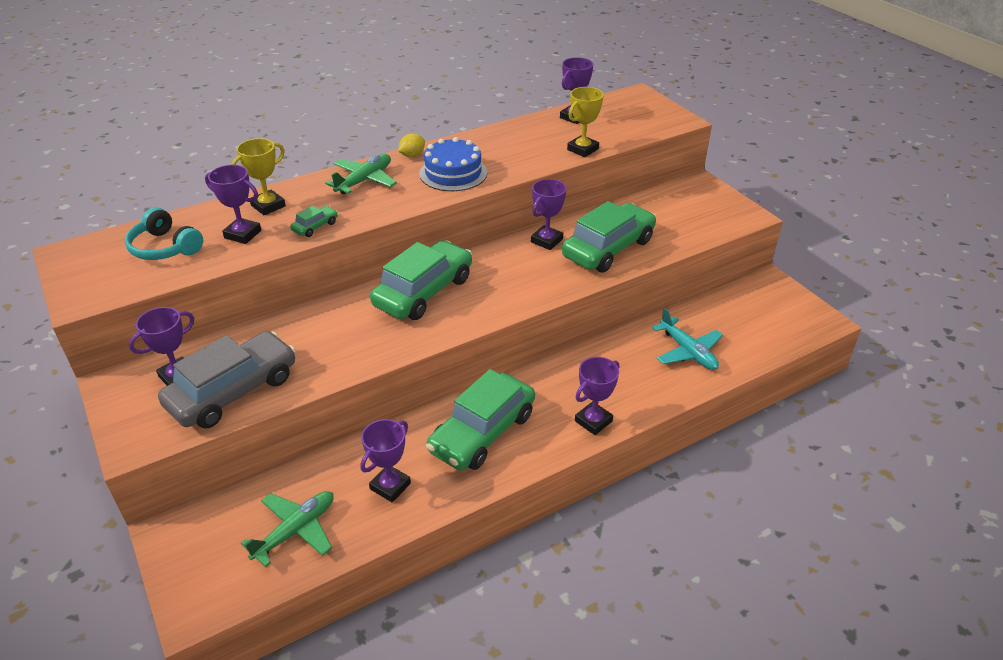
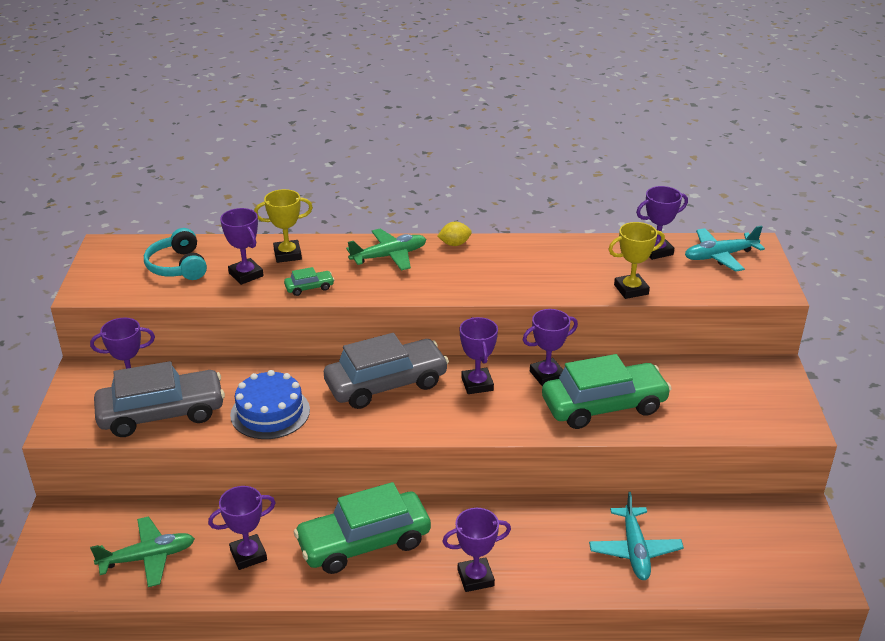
camera: 30 degrees right, 5 degrees down
green car [370,240,472,320] -> grey car [324,333,449,409]
blue cake [419,137,487,191] -> blue cake moved to [230,370,310,439]
none -> purple trophy [459,317,498,394]
none -> turquoise plane [685,226,765,272]

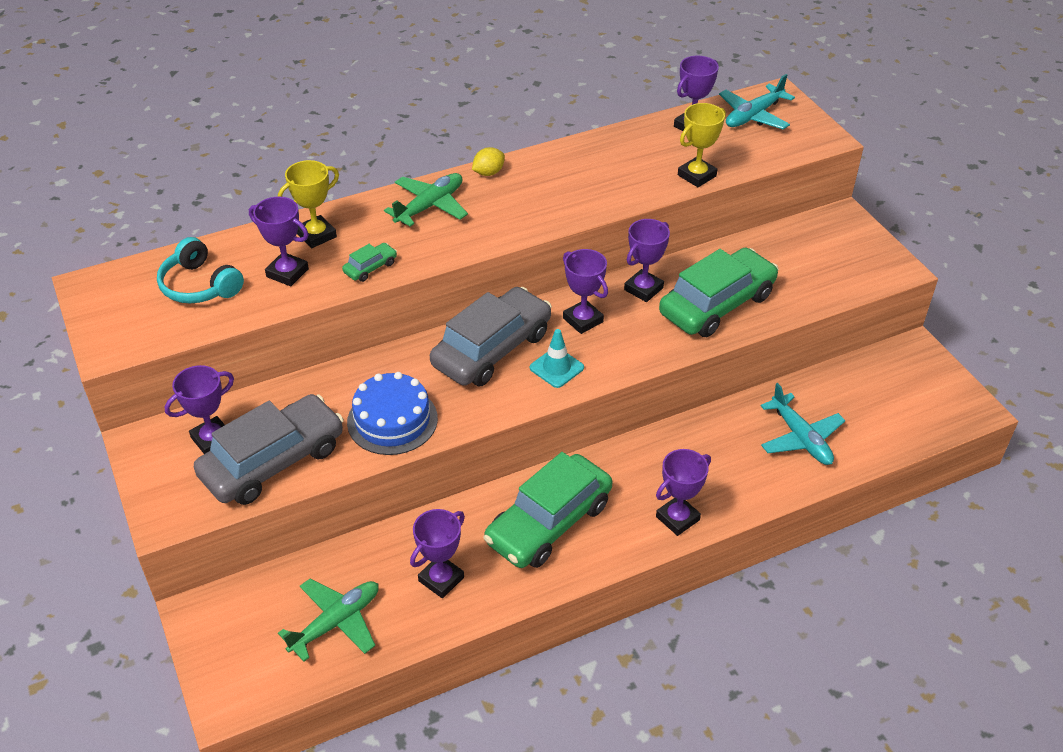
camera: 25 degrees left, 10 degrees up
none -> turquoise traffic cone [530,329,584,388]

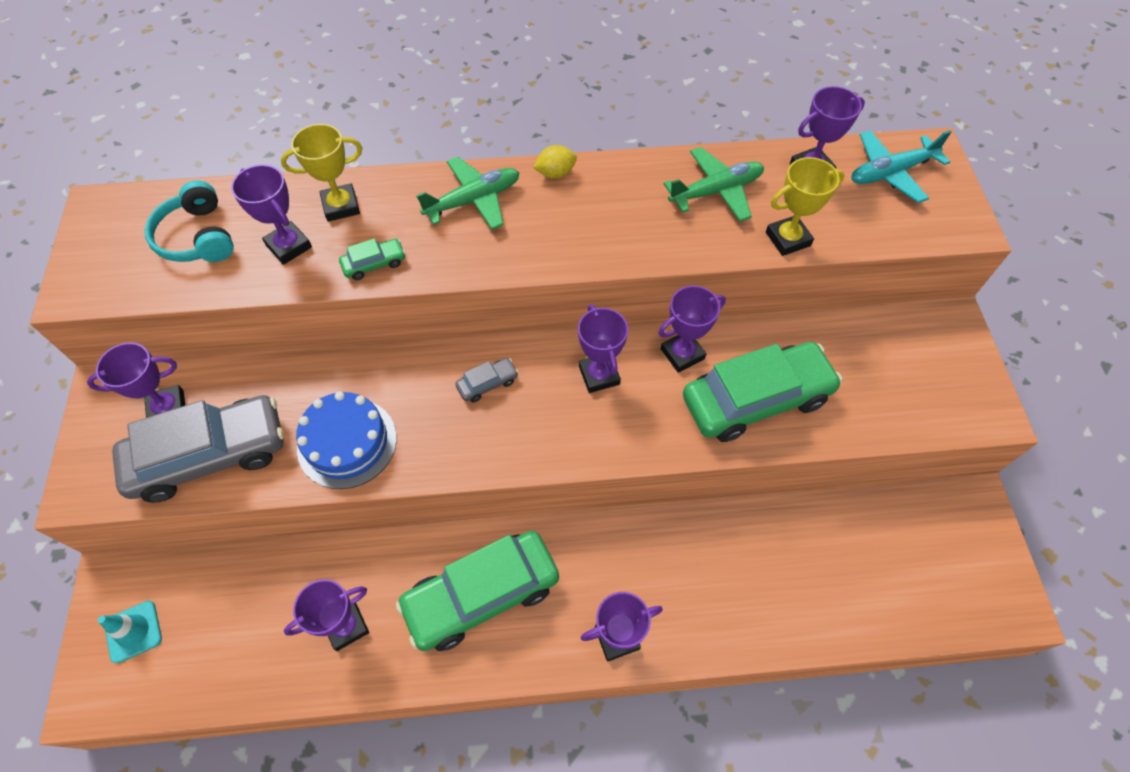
camera: 20 degrees right, 15 degrees up
green plane [278,578,379,662] -> green plane moved to [664,147,764,222]
grey car [430,287,552,386] -> grey car [455,358,519,402], size x0.41
turquoise traffic cone [530,329,584,388] -> turquoise traffic cone moved to [98,601,162,664]
turquoise plane [761,383,845,465] -> none

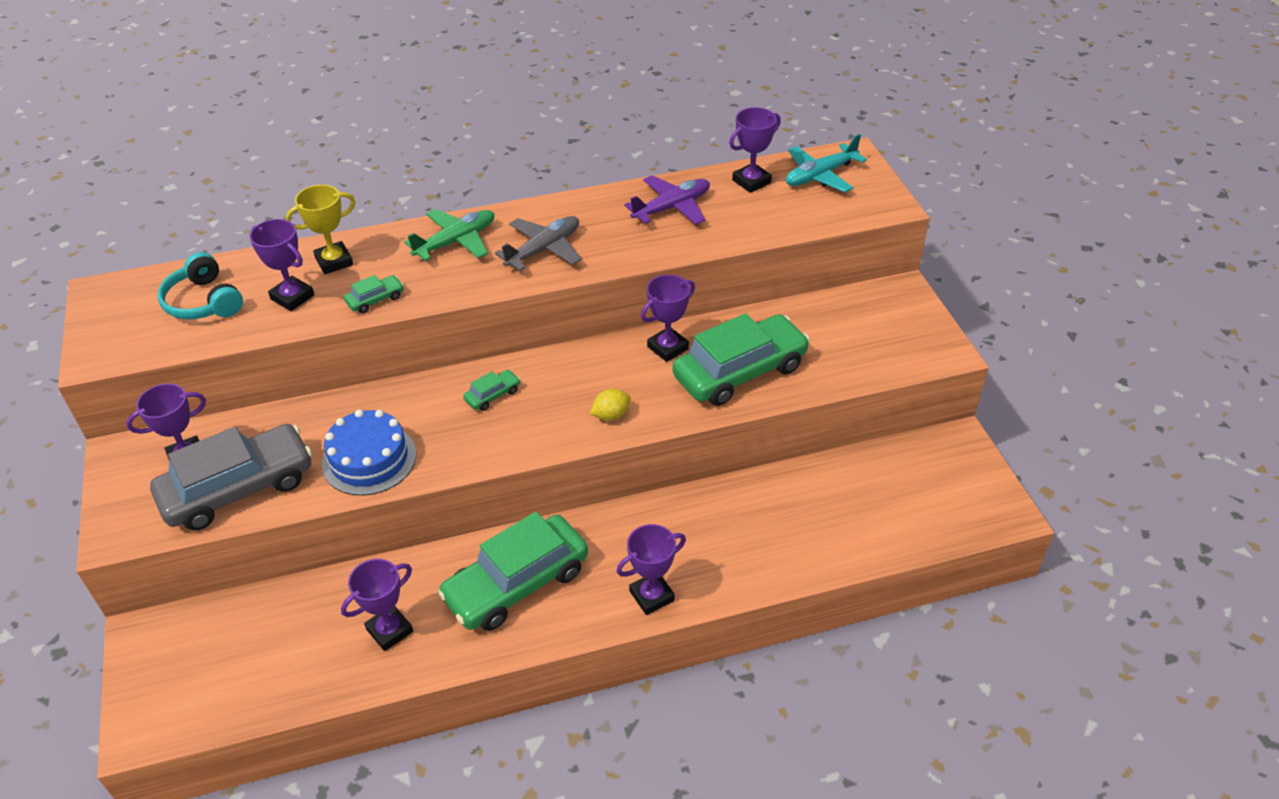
camera: 10 degrees left, 15 degrees down
turquoise traffic cone [98,601,162,664] -> none
grey car [455,358,519,402] -> green car [463,370,520,411]
yellow lemon [533,145,577,178] -> yellow lemon moved to [590,389,631,421]
purple trophy [578,304,628,393] -> none
green plane [664,147,764,222] -> purple plane [624,175,710,225]
yellow trophy [766,157,845,256] -> none
none -> grey plane [495,216,582,271]

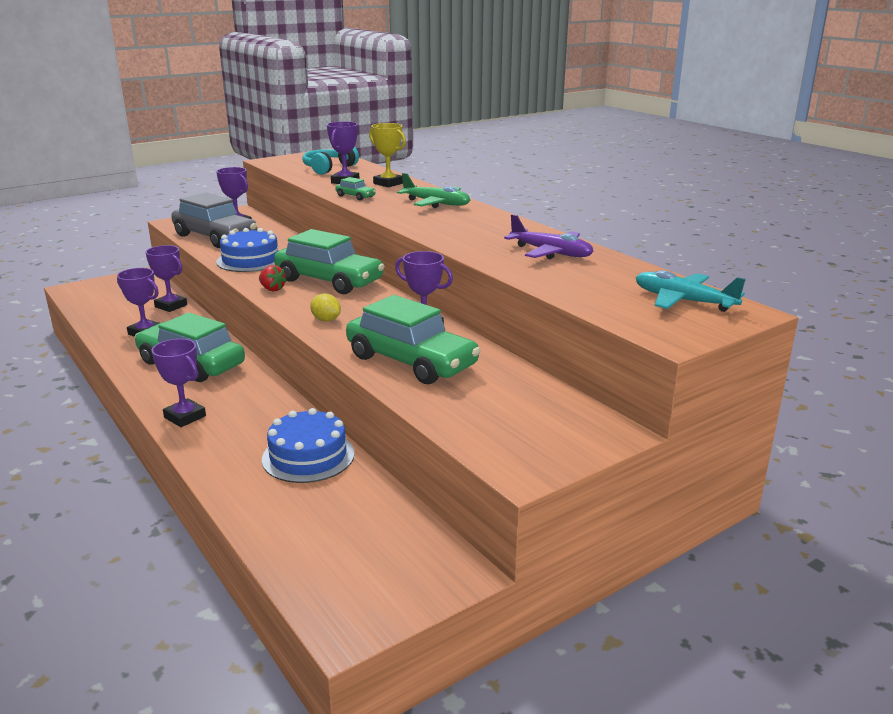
camera: 70 degrees right, 20 degrees down
green car [463,370,520,411] -> green car [274,229,385,294], size x2.43
grey plane [495,216,582,271] -> none
purple trophy [729,107,781,193] -> purple trophy moved to [145,245,187,312]
none -> red strawberry [259,265,287,291]
none -> blue cake [262,408,355,483]

